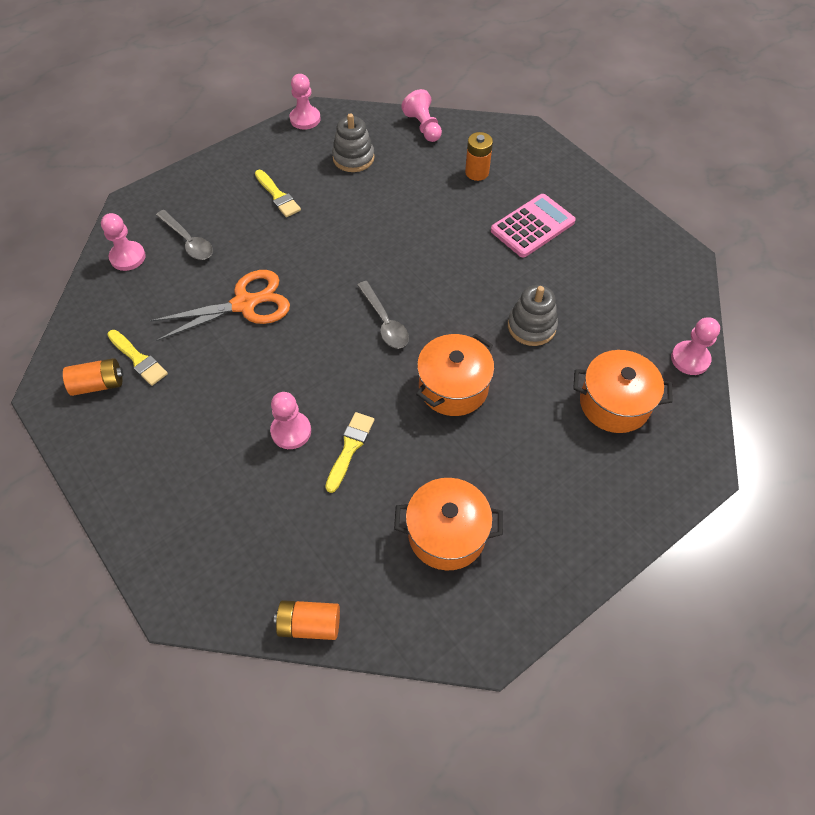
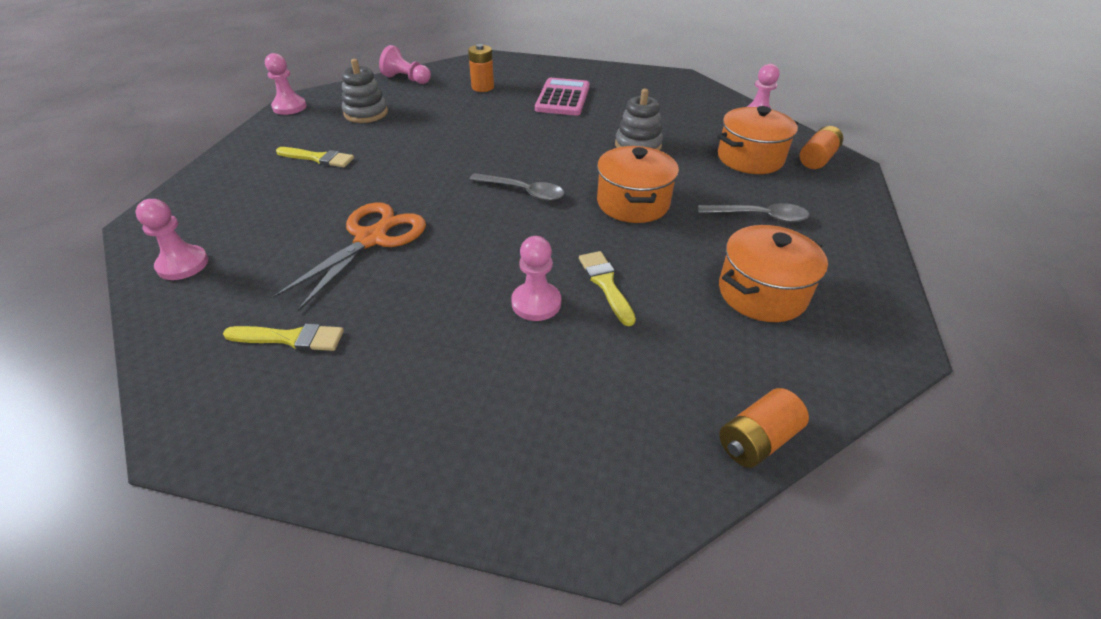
camera: 40 degrees left, 15 degrees down
orange battery [63,358,123,396] -> orange battery moved to [800,126,843,169]
grey spoon [156,210,213,260] -> grey spoon moved to [698,203,809,223]

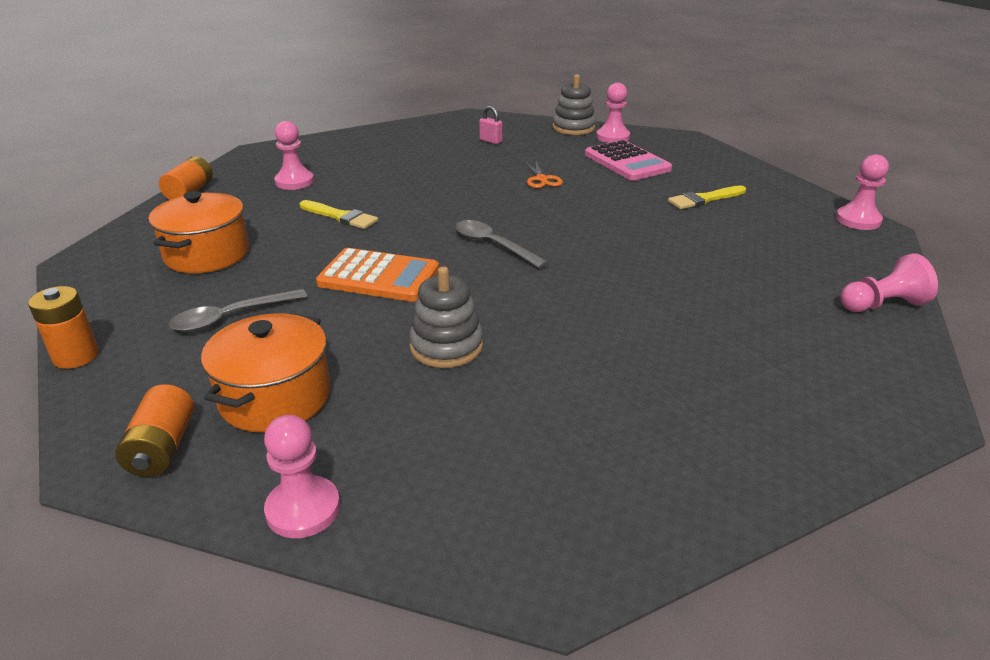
camera: 140 degrees right, 10 degrees down
yellow brush [223,323,344,351] -> pink padlock [479,106,502,144]
orange scissors [273,202,426,311] -> orange scissors [524,161,563,188], size x0.50
grey stacking toy [342,59,388,123] -> grey stacking toy moved to [552,74,596,135]
orange battery [468,44,494,92] -> orange battery moved to [28,286,99,369]
grey spoon [469,173,564,201] -> grey spoon turned 60 degrees clockwise [455,220,548,268]
pink pawn [511,236,561,321] -> pink pawn moved to [274,121,314,190]
pink calculator [535,78,590,116] -> pink calculator moved to [585,140,672,181]
orange pot [597,146,679,223] -> orange calculator [316,248,439,302]

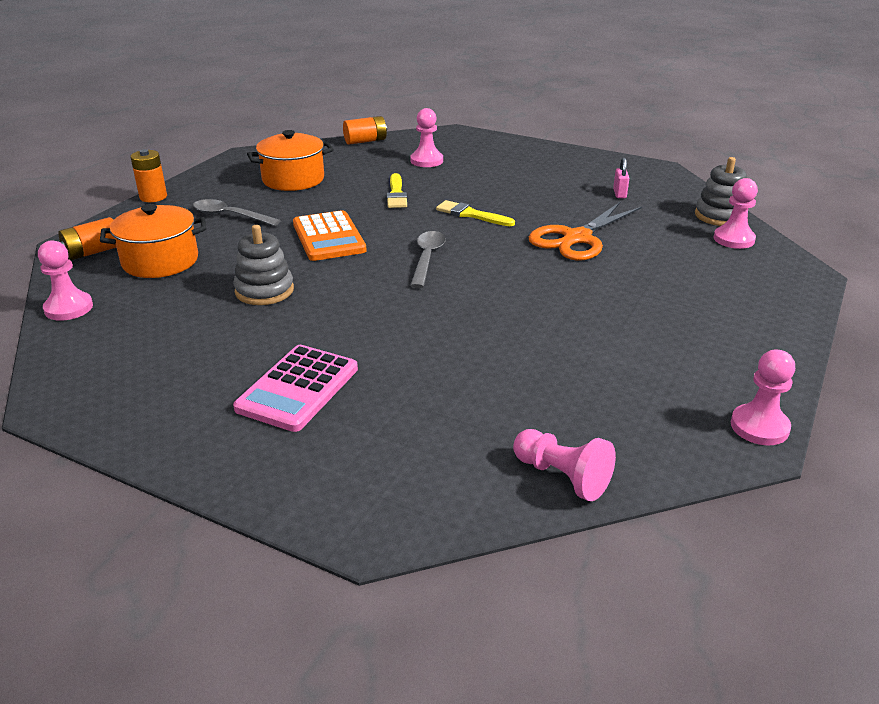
camera: 55 degrees right, 0 degrees up
orange scissors [524,161,563,188] -> orange scissors [529,201,642,261], size x1.99
pink calculator [585,140,672,181] -> pink calculator moved to [233,345,358,432]
yellow brush [668,185,746,209] -> yellow brush moved to [436,200,515,226]

